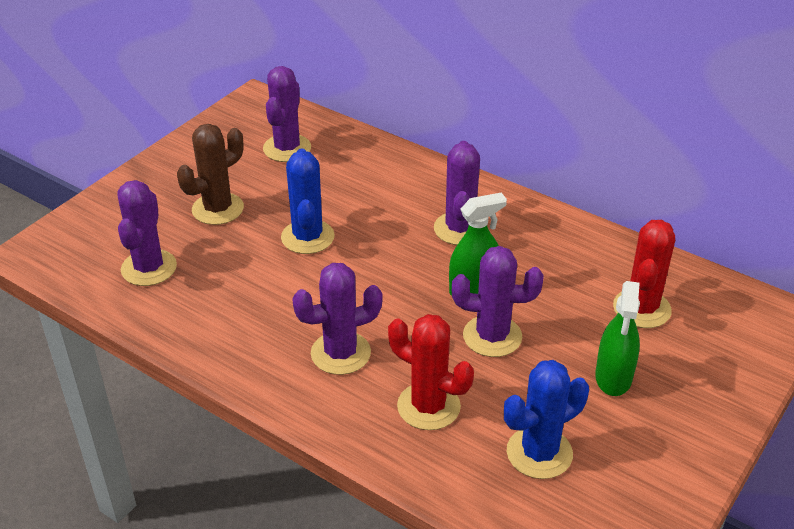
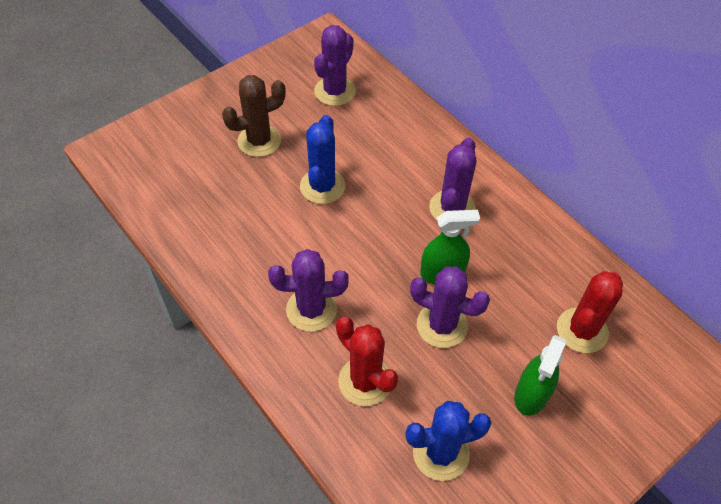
camera: 15 degrees right, 15 degrees up
purple cactus [118,180,177,286] -> none

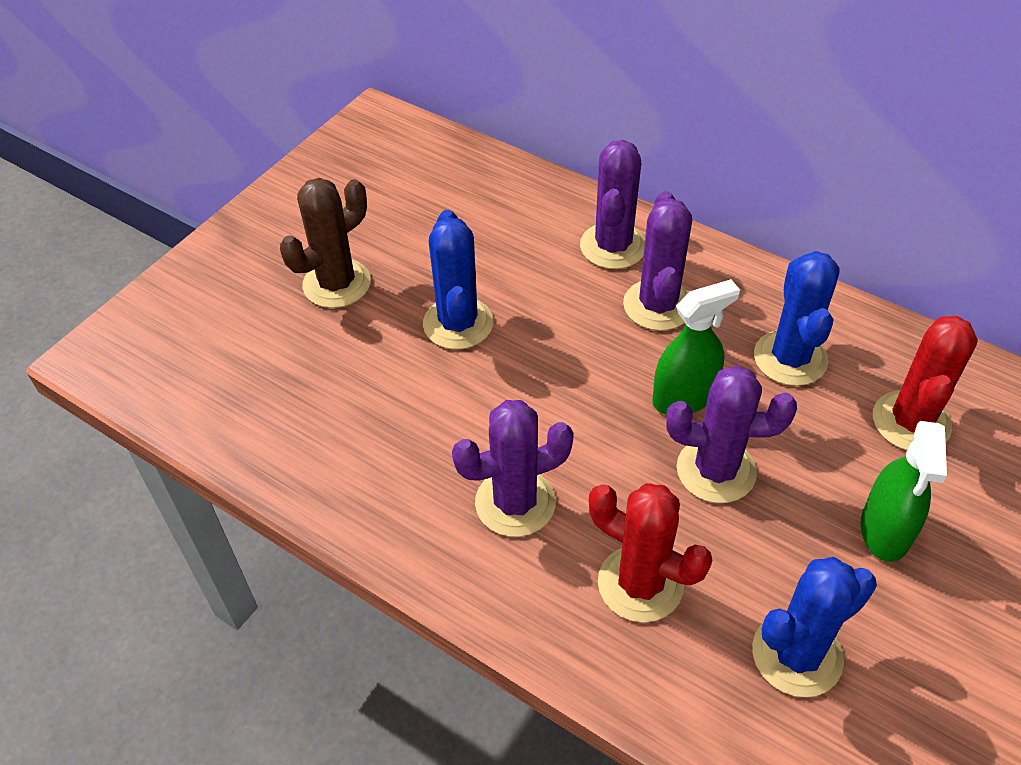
camera: 15 degrees left, 5 degrees down
purple cactus [314,25,356,106] -> purple cactus moved to [580,140,645,269]
none -> blue cactus [754,251,840,386]

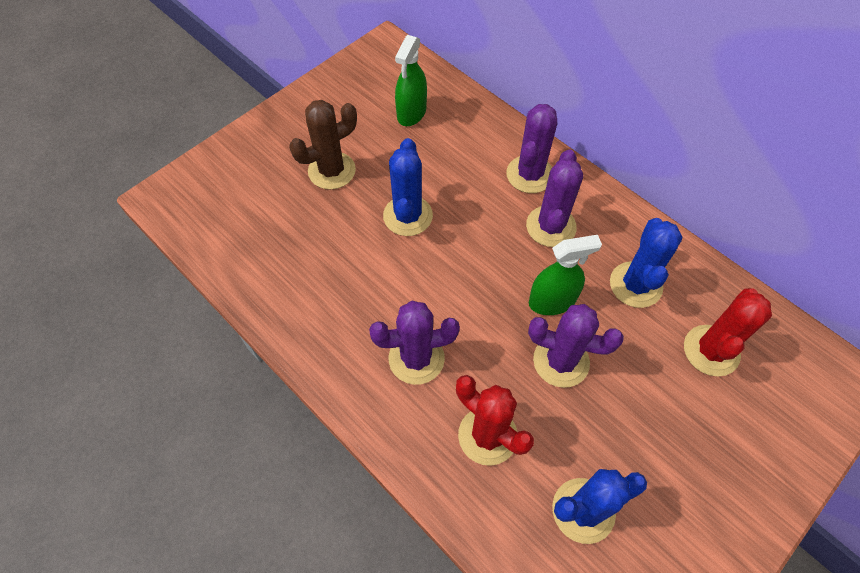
camera: 10 degrees right, 10 degrees up
green spray bottle [861,421,947,562] -> green spray bottle moved to [395,35,427,126]

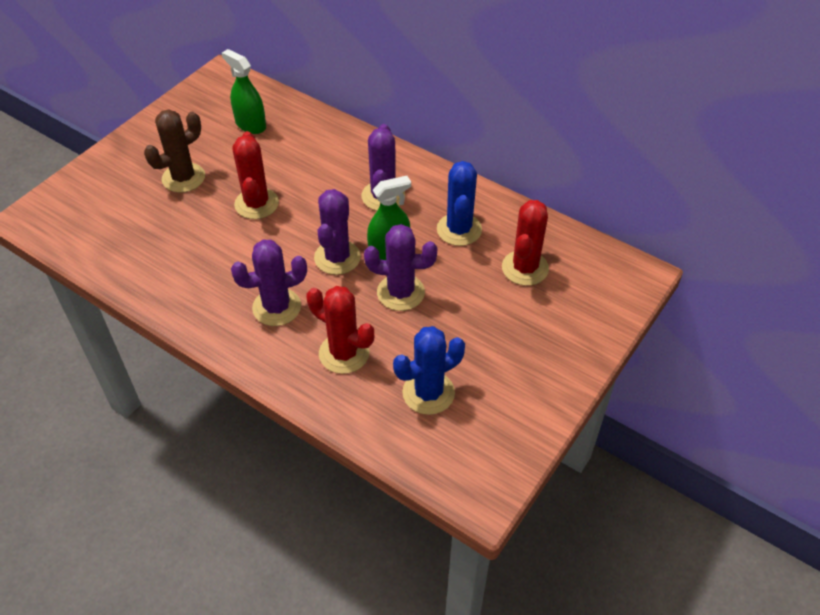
camera: 10 degrees left, 10 degrees down
blue cactus [383,138,433,236] -> red cactus [232,131,279,219]
green spray bottle [395,35,427,126] -> green spray bottle turned 120 degrees clockwise [222,49,266,134]
purple cactus [506,104,557,193] -> purple cactus moved to [314,189,361,275]

